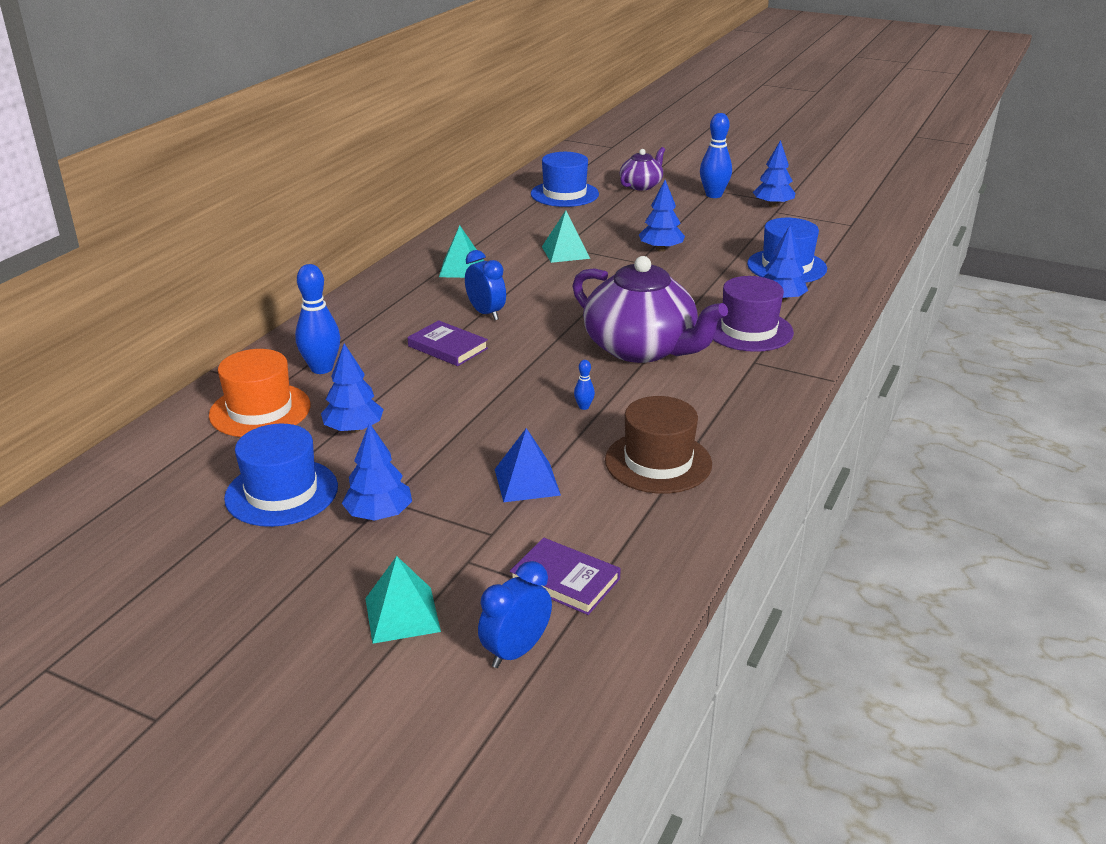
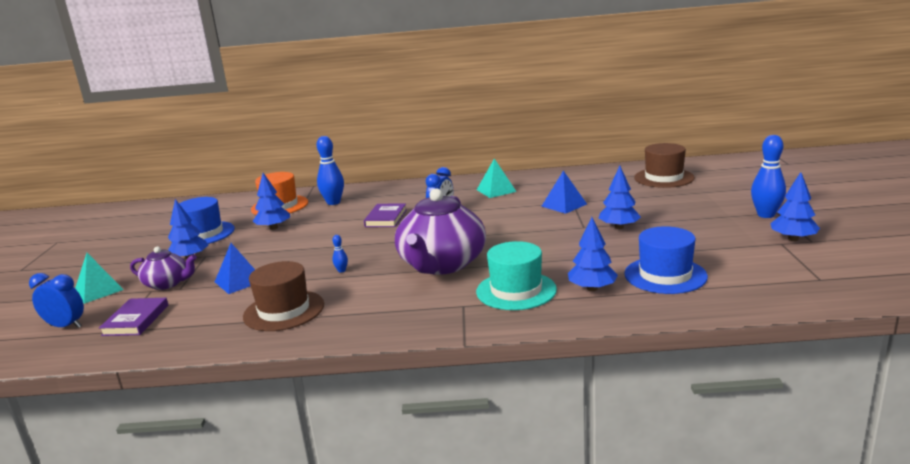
camera: 65 degrees right, 10 degrees down
blue hat [531,152,599,207] -> brown hat [634,143,695,188]
turquoise pyramid [542,210,590,263] -> blue pyramid [541,171,587,214]
purple teapot [620,147,665,191] -> purple teapot moved to [130,247,197,290]
purple hat [713,276,794,352] -> turquoise hat [476,241,557,310]

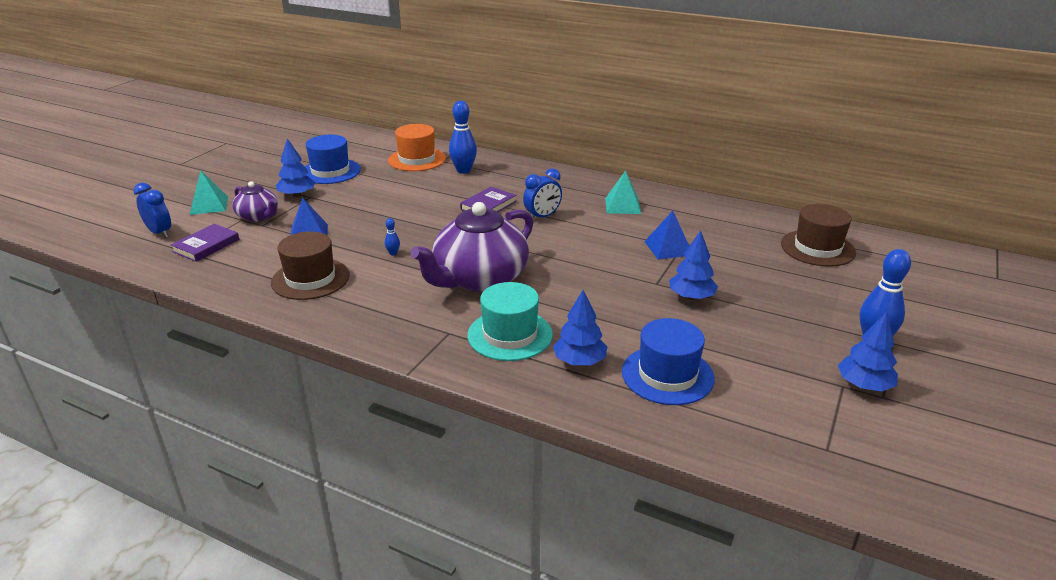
camera: 25 degrees right, 10 degrees up
blue tree [253,173,290,230] -> none

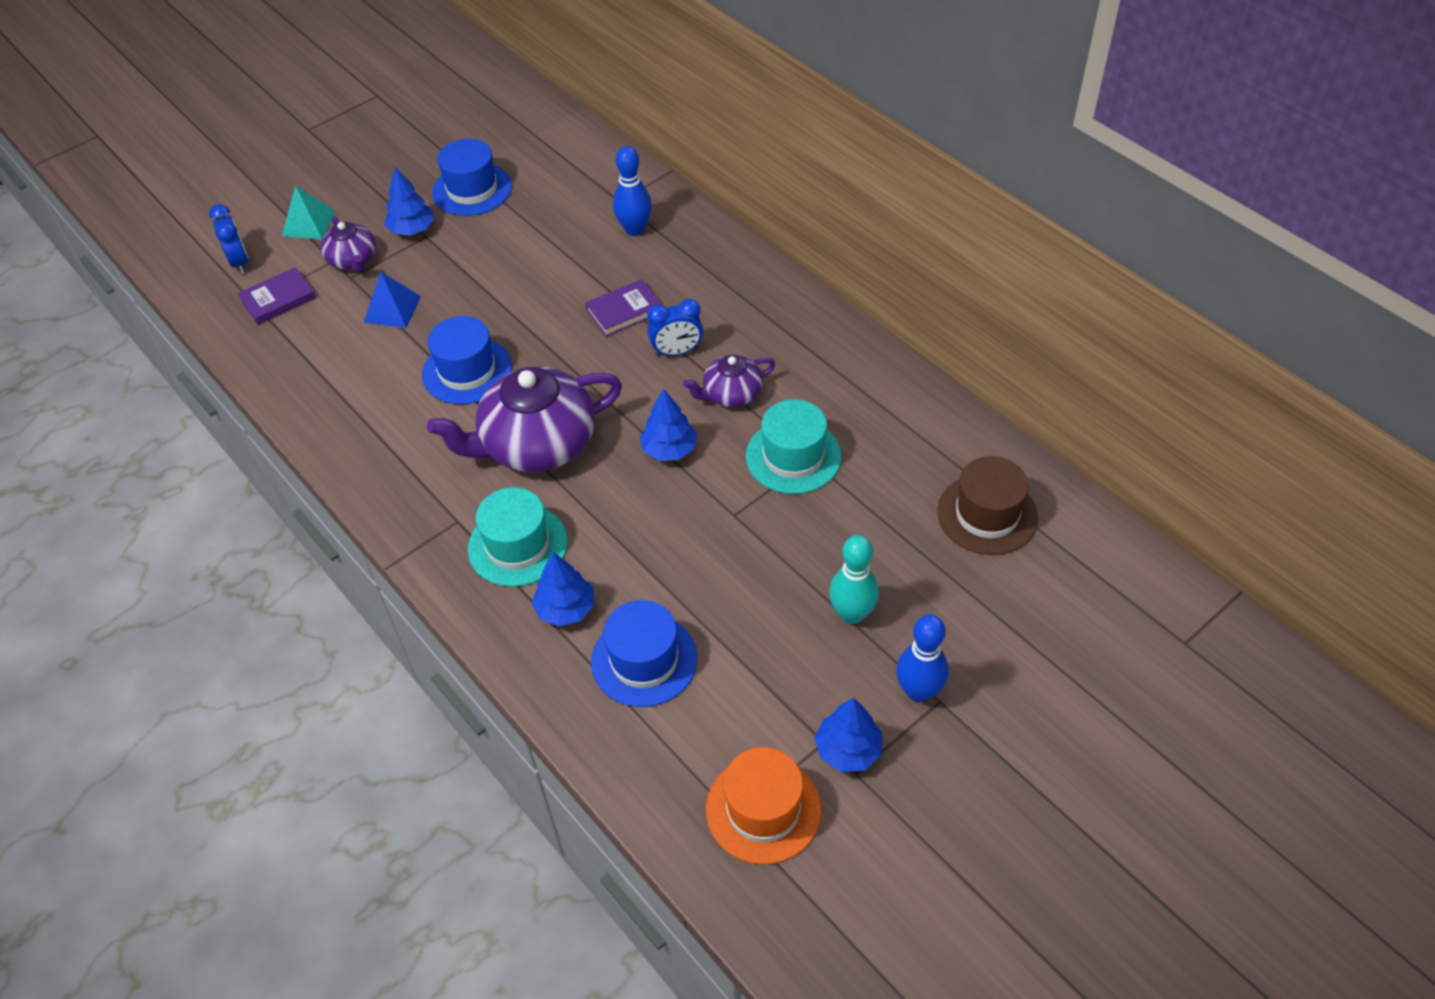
camera: 25 degrees right, 20 degrees up
brown hat [271,232,350,300] -> none
blue bowling pin [385,218,400,255] -> blue hat [422,316,512,404]
orange hat [388,124,446,171] -> orange hat moved to [706,747,821,864]
turquoise pyramid [605,171,641,214] -> none
blue pyramid [644,211,689,260] -> turquoise hat [746,399,841,494]
blue tree [669,230,718,300] -> blue tree moved to [640,388,697,461]
none -> purple teapot [683,355,775,407]
none -> turquoise bowling pin [829,535,879,624]

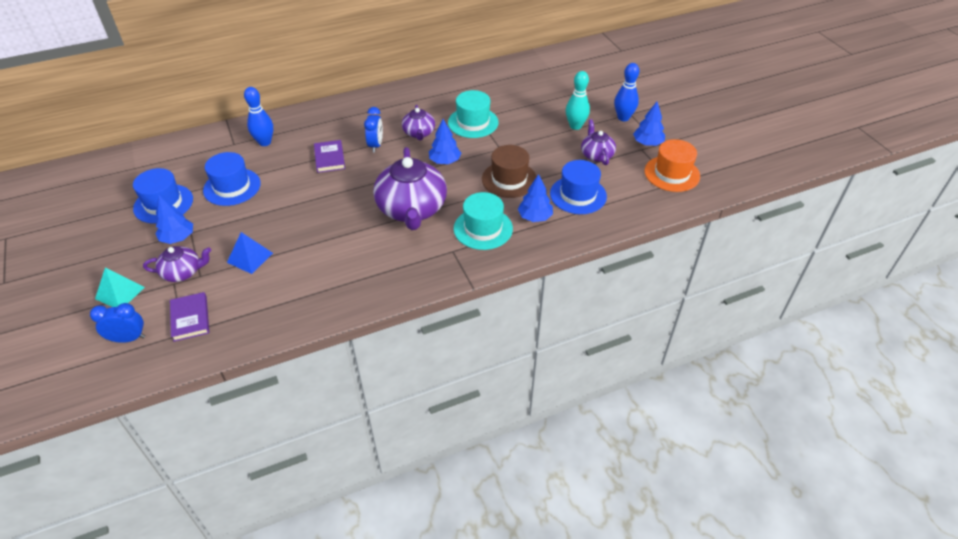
camera: 75 degrees left, 5 degrees down
blue hat [422,316,512,404] -> blue hat moved to [203,152,261,206]
brown hat [937,456,1038,555] -> brown hat moved to [482,145,537,198]
none -> purple teapot [581,119,616,165]

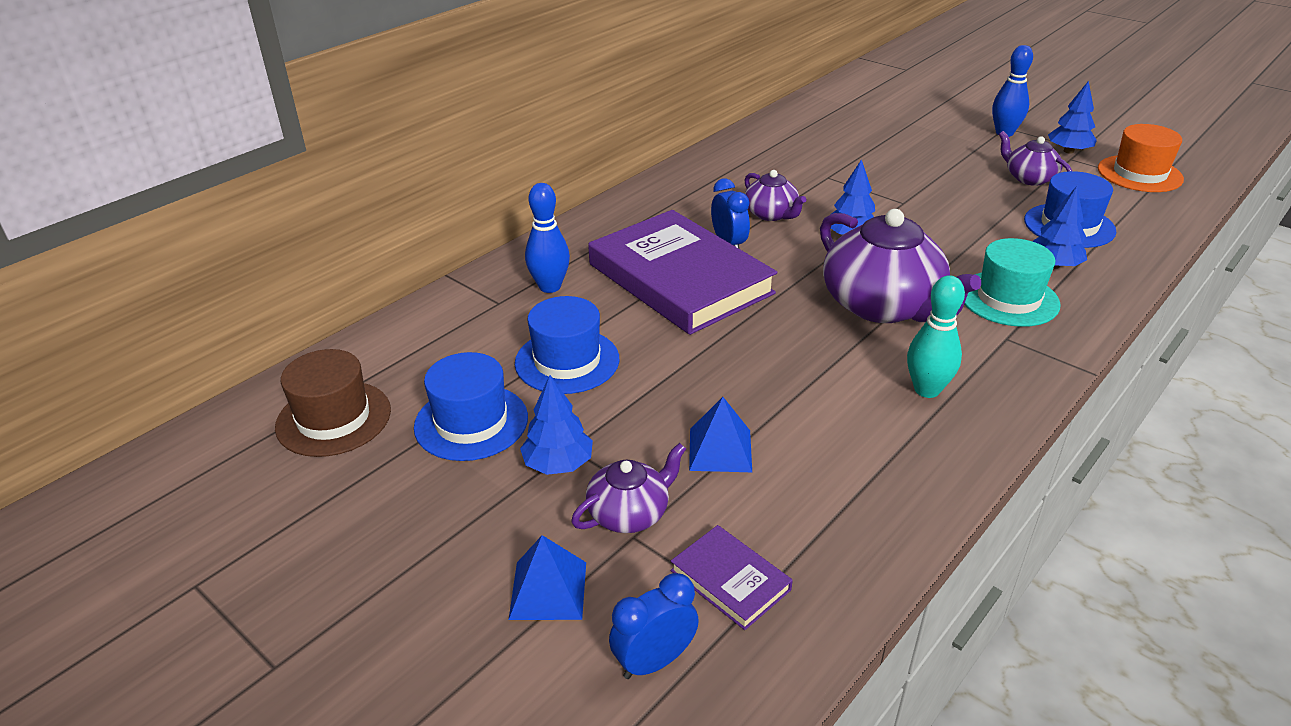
camera: 25 degrees left, 10 degrees down
turquoise pyramid [95,267,145,307] -> blue pyramid [509,535,586,620]
purple book [314,140,345,173] -> purple book [588,210,778,335], size x2.33
turquoise hat [448,90,499,138] -> none
brown hat [482,145,537,198] -> brown hat moved to [275,349,391,457]
turquoise bowling pin [566,71,590,130] -> turquoise bowling pin moved to [907,275,965,398]

